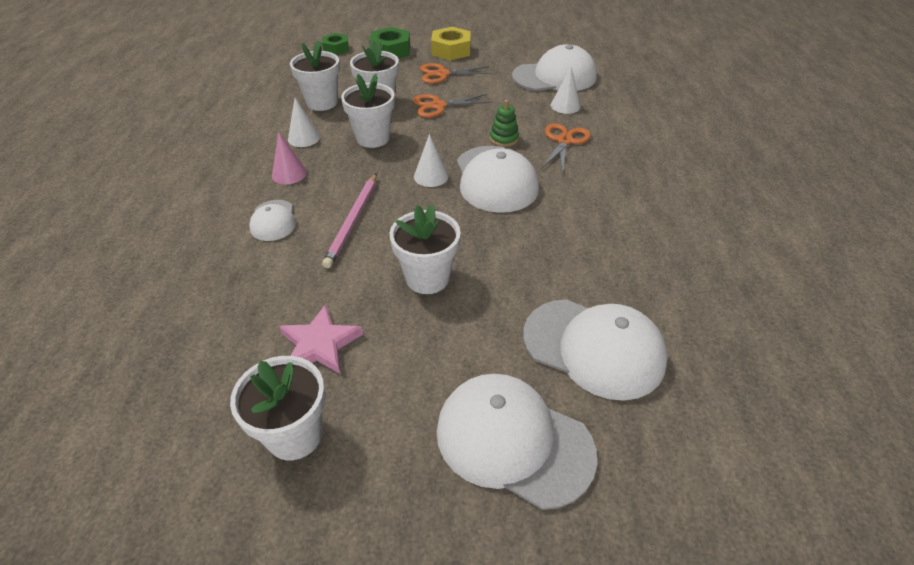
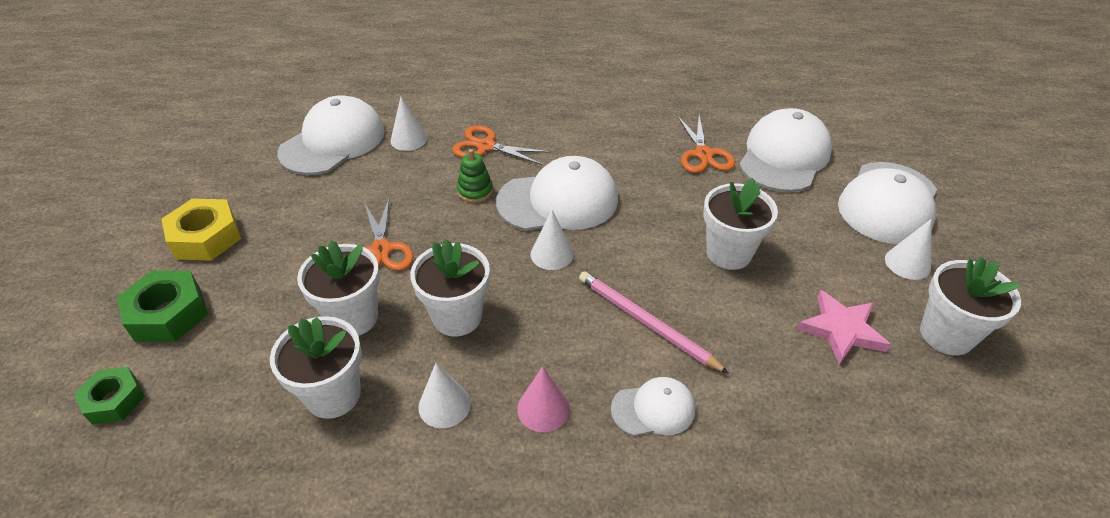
camera: 90 degrees left, 0 degrees up
pink pencil [322,174,377,268] -> pink pencil turned 150 degrees counterclockwise [579,271,729,374]
orange scissors [420,63,492,84] -> orange scissors moved to [677,115,735,173]
white cap [512,44,597,91] -> white cap turned 45 degrees clockwise [278,95,385,175]
none -> white cone [885,219,932,280]

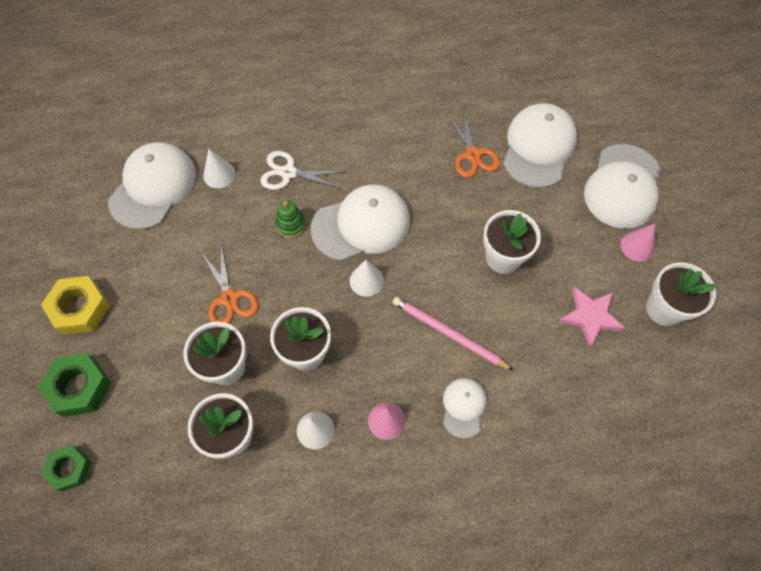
camera: 10 degrees left, 20 degrees up
orange scissors [452,126,551,165] -> white scissors [260,151,344,190]
white cap [611,377,695,436] -> white cap turned 60 degrees counterclockwise [443,378,487,438]
white cone [885,219,932,280] -> pink cone [620,223,656,262]

